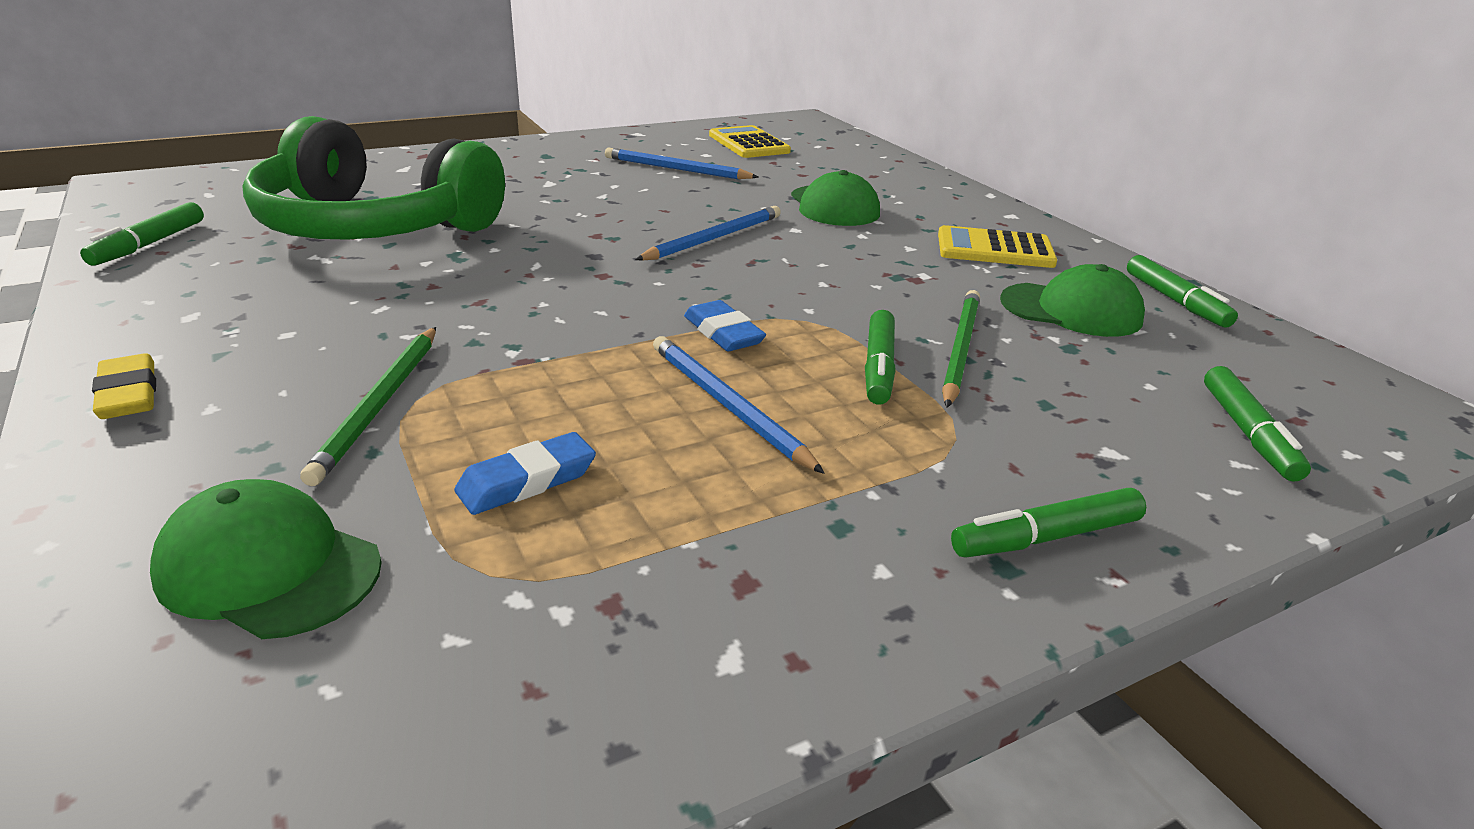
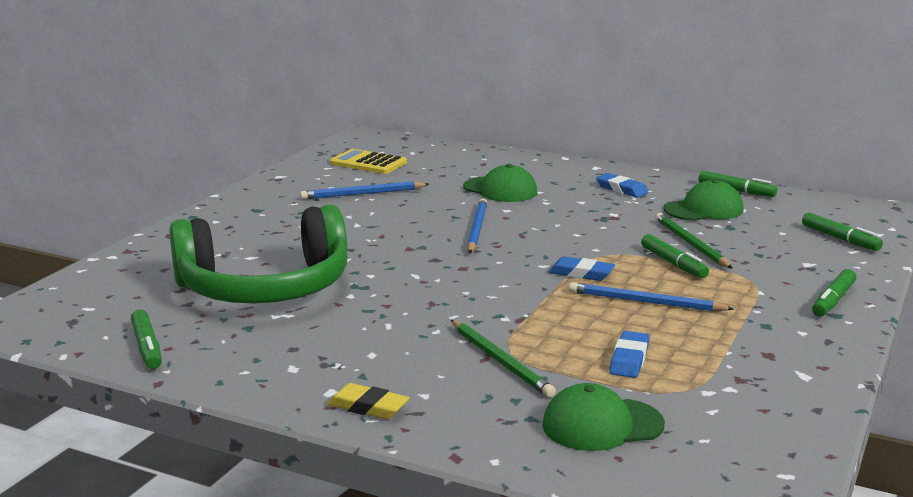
camera: 35 degrees left, 10 degrees down
yellow calculator [938,225,1057,268] -> blue eraser [596,173,648,198]

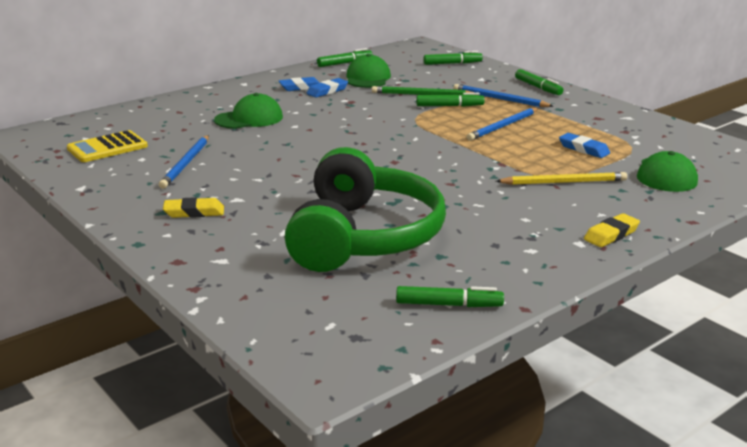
camera: 65 degrees left, 5 degrees up
green pencil [451,320,556,397] -> yellow pencil [496,172,627,185]
blue pencil [467,199,487,253] -> blue pencil moved to [453,84,553,107]
blue eraser [548,256,615,281] -> blue eraser moved to [307,78,348,98]
none -> yellow eraser [163,197,224,218]

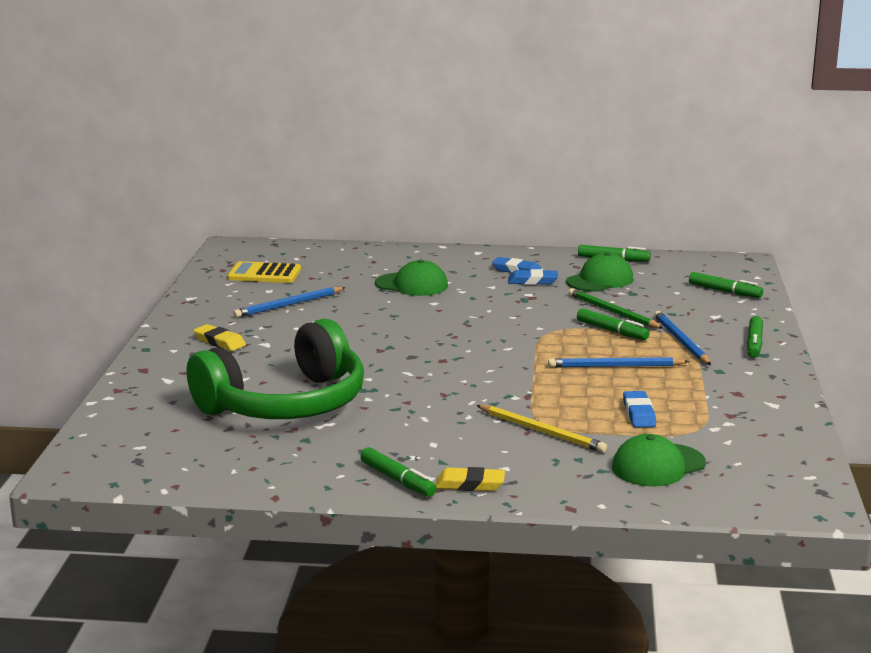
camera: 45 degrees right, 5 degrees down
green marker [396,286,504,307] -> green marker moved to [360,447,437,497]

